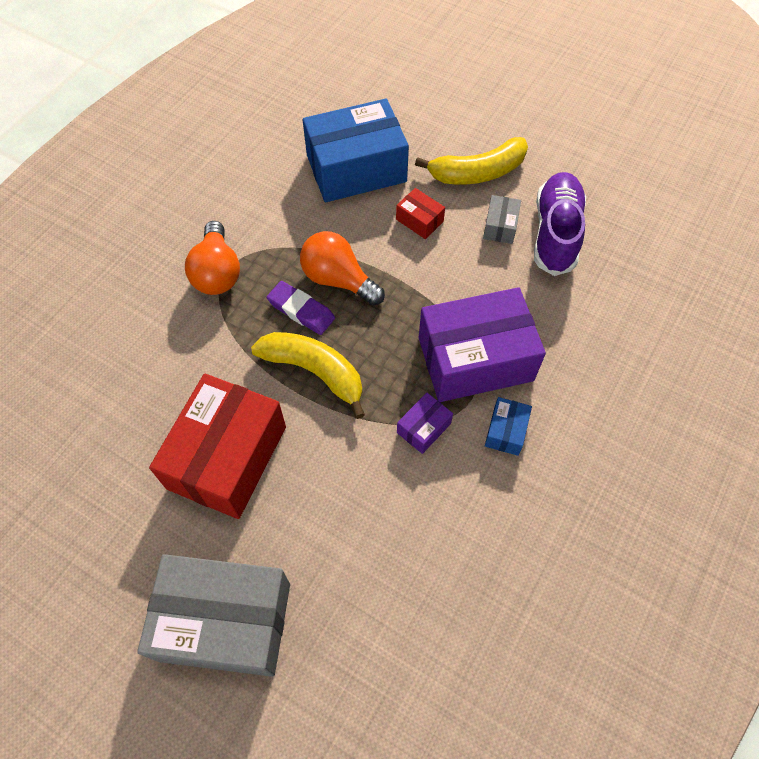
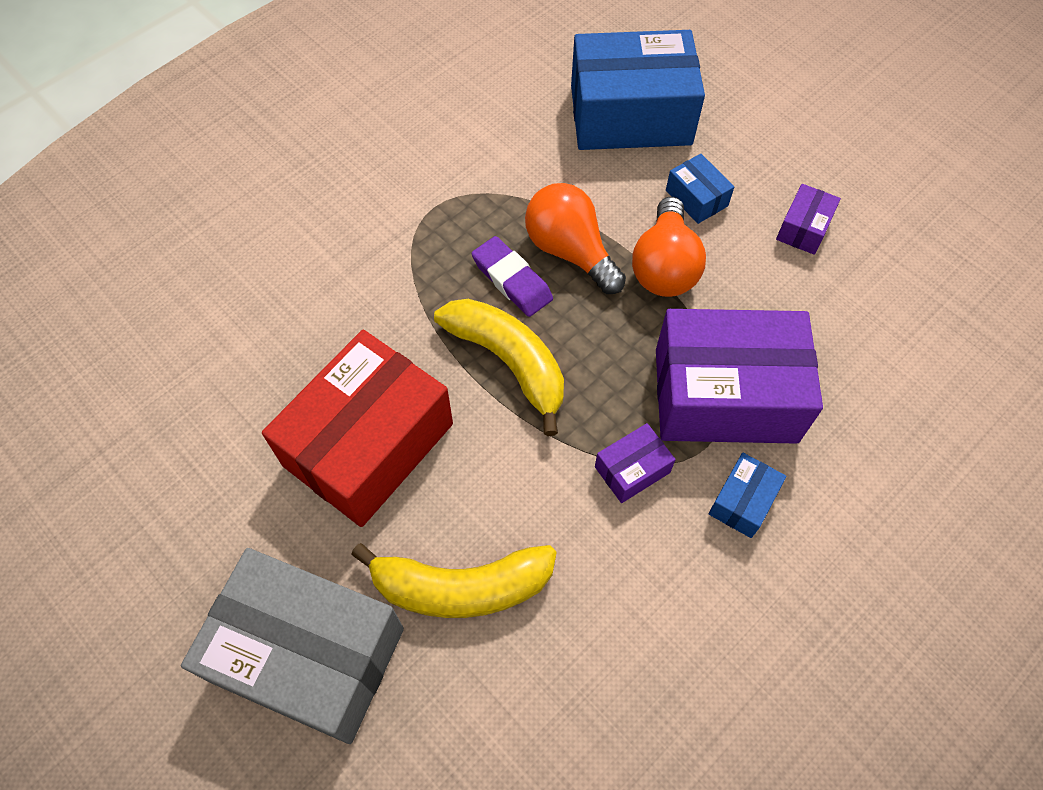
camera: 15 degrees right, 0 degrees up
orange light bulb [185,221,240,295] -> orange light bulb moved to [632,197,706,297]
red box [396,188,445,239] -> blue box [666,154,734,224]
yellow banana [415,137,528,185] -> yellow banana moved to [351,543,557,618]
grey box [483,195,521,244] -> purple box [776,184,841,255]
purple shoe [534,172,586,276] -> none

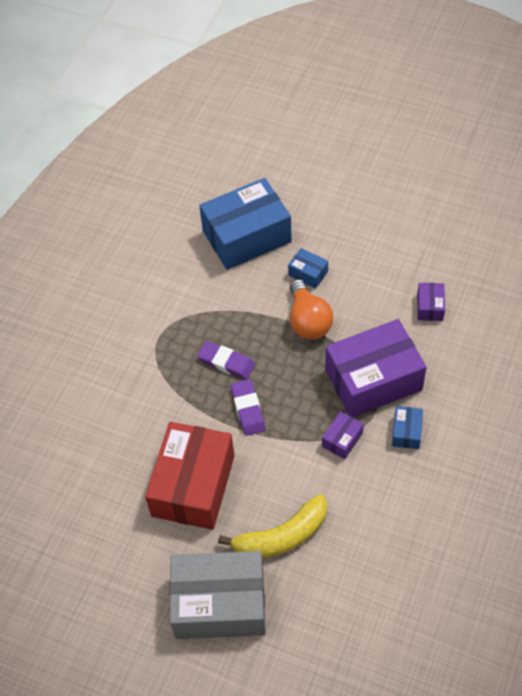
camera: 20 degrees left, 5 degrees down
yellow banana [434,299,564,436] -> purple eraser [231,379,265,436]
orange light bulb [525,183,626,294] -> none
purple box [776,184,841,255] -> purple box moved to [417,283,445,321]

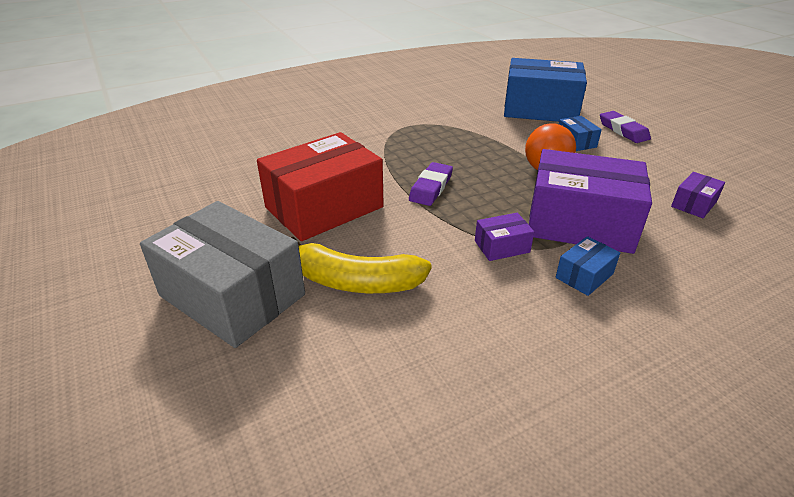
camera: 35 degrees right, 20 degrees down
purple eraser [197,341,255,380] -> purple eraser moved to [600,111,651,143]

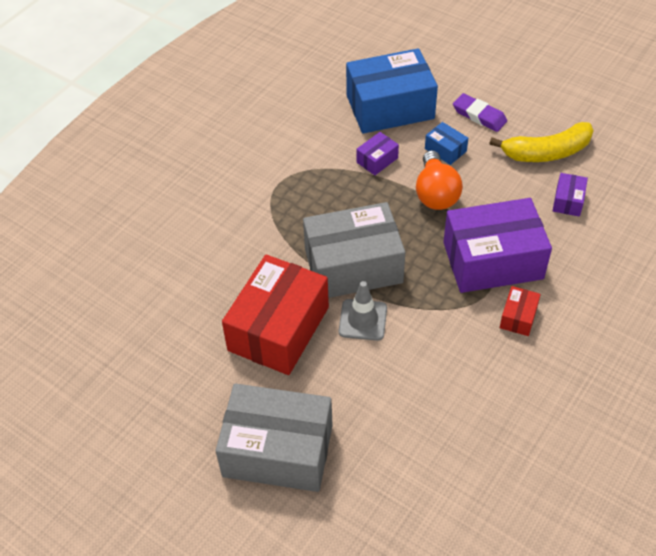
camera: 25 degrees left, 15 degrees up
yellow banana [291,237,432,293] -> yellow banana moved to [489,122,594,162]
purple eraser [409,162,453,206] -> grey box [303,202,405,298]
purple box [475,213,534,261] -> purple box moved to [356,132,399,175]
blue box [556,236,620,296] -> red box [500,286,541,336]
none -> grey traffic cone [339,281,387,341]

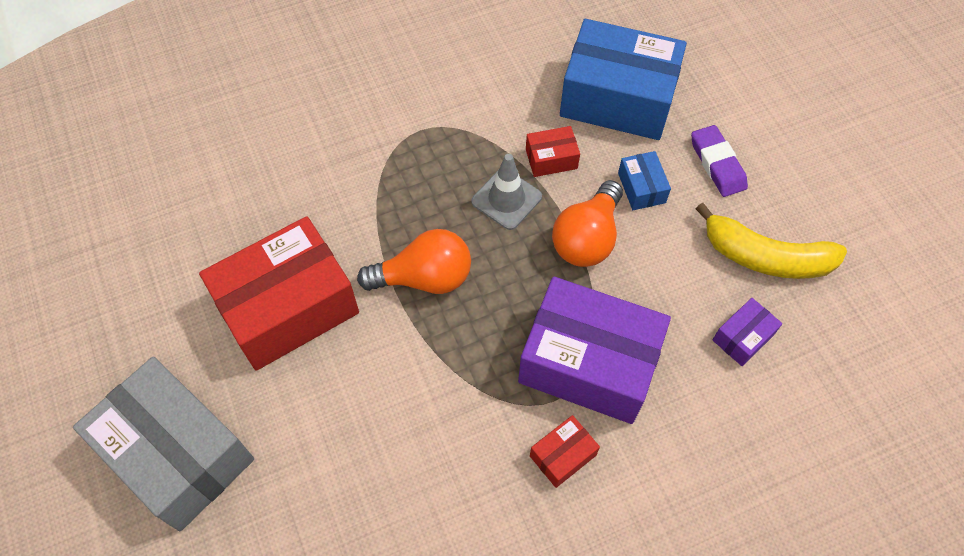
camera: 30 degrees right, 10 degrees up
grey box [303,202,405,298] -> orange light bulb [357,229,471,294]
grey traffic cone [339,281,387,341] -> grey traffic cone moved to [471,154,542,230]
purple box [356,132,399,175] -> red box [526,126,580,177]

